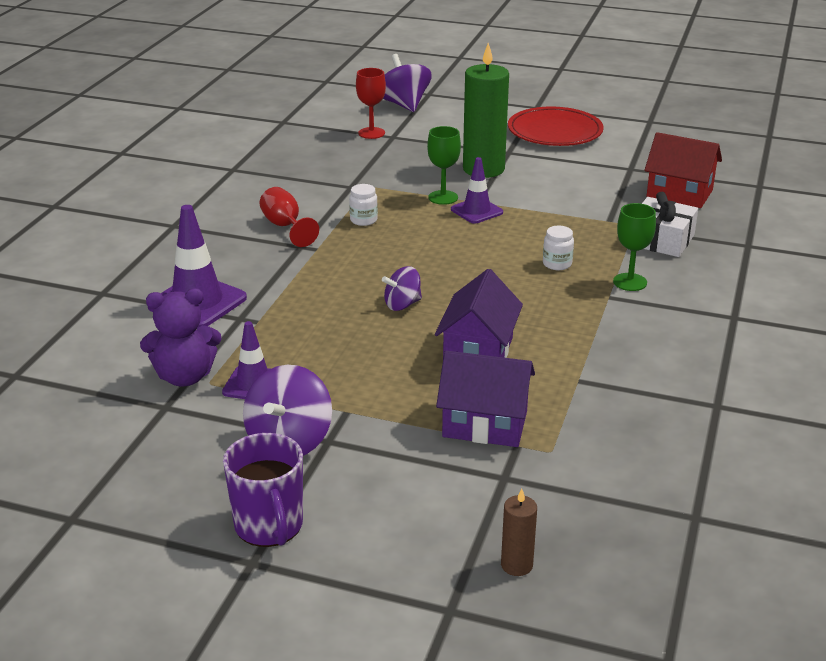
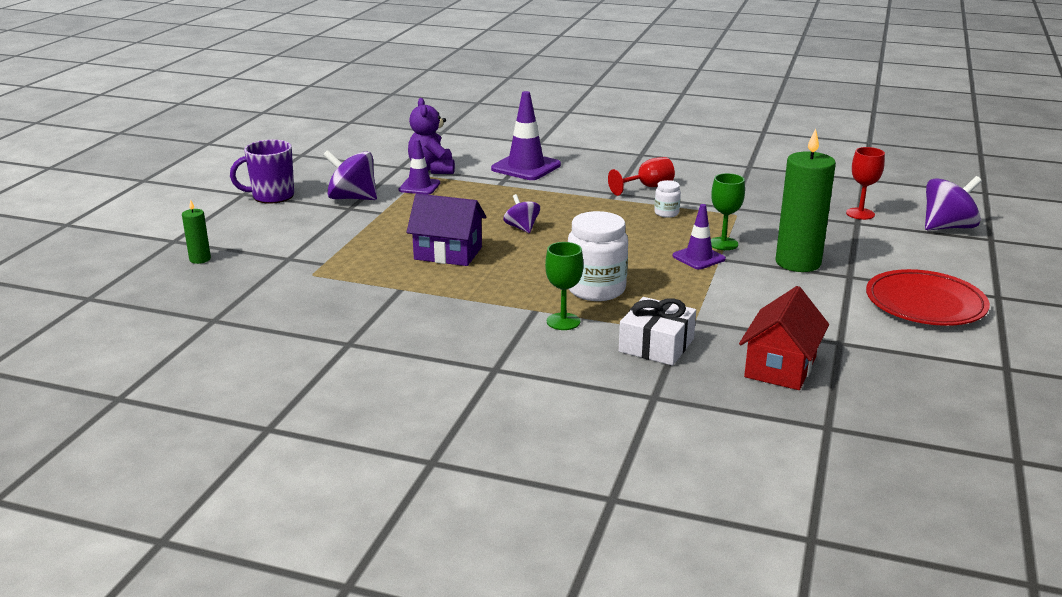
camera: 90 degrees right, 5 degrees down
purple house [436,350,535,447] -> none
brown candle [501,489,537,576] -> green candle [182,199,211,264]
white jar [543,226,574,270] -> white jar [568,211,628,301], size x2.06

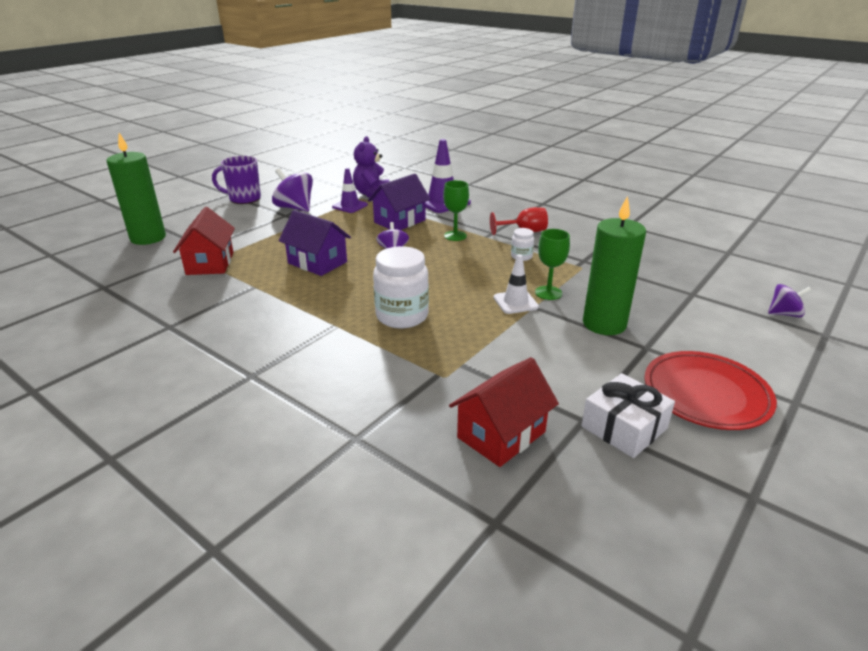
camera: 20 degrees right, 5 degrees up
green candle [182,199,211,264] -> green candle [107,133,166,245], size x2.15
green goblet [545,242,584,330] -> green goblet moved to [443,180,469,241]
white gift [619,297,696,366] -> white gift moved to [581,373,675,458]
purple traffic cone [673,204,726,269] -> white traffic cone [494,254,539,314]
red goblet [846,147,885,220] -> none
purple spinning top [925,176,982,230] -> purple spinning top [768,284,812,318], size x0.60
none -> red house [173,207,235,275]
none -> purple house [368,174,430,230]

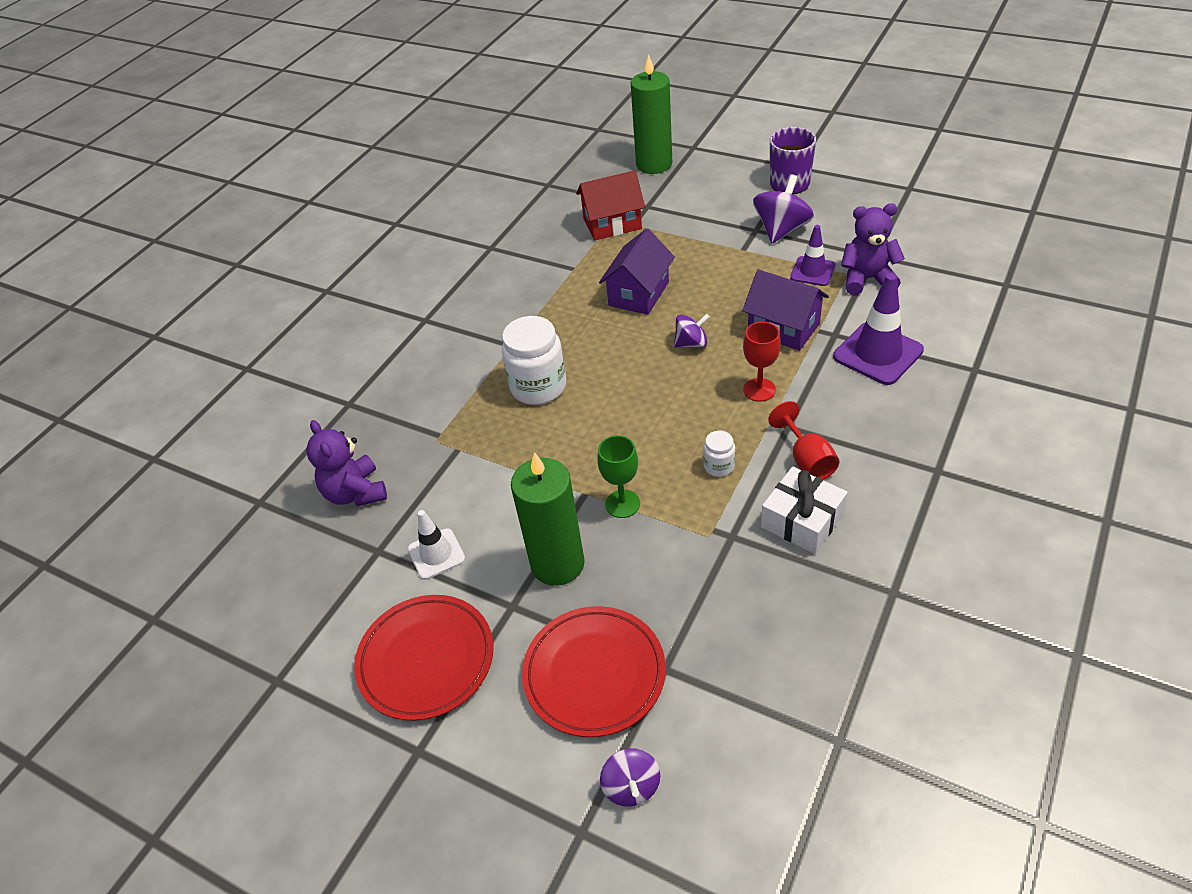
camera: 85 degrees right, 15 degrees up
green goblet [443,180,469,241] -> red goblet [743,322,781,402]
red house [449,357,559,467] -> purple teddy bear [306,420,387,507]
white traffic cone [494,254,539,314] -> white traffic cone moved to [408,510,465,580]
white gift [581,373,675,458] -> white gift moved to [761,467,848,554]
none -> red plate [522,606,666,737]

